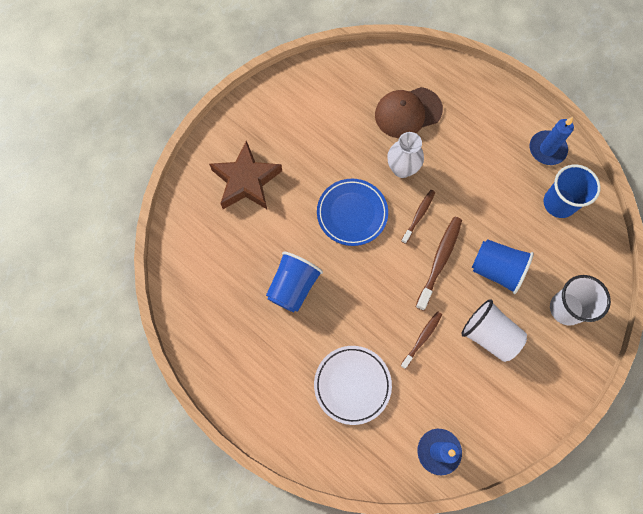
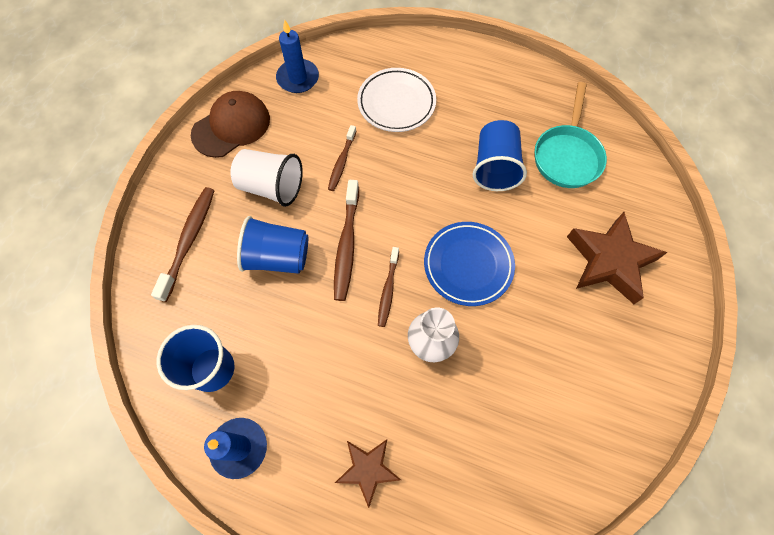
camera: 160 degrees right, 5 degrees down
brown cap [375,87,443,138] -> brown cap moved to [191,91,270,158]
white cup [550,275,611,326] -> brown toothbrush [151,187,215,302]
none -> brown star [335,440,401,508]
none -> turquoise pan [535,82,607,188]

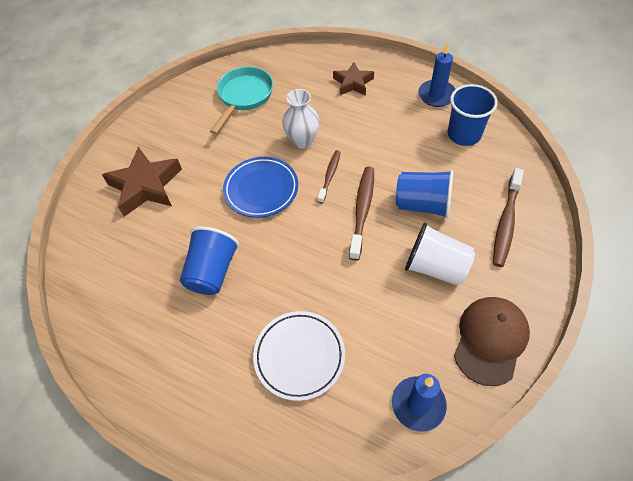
camera: 170 degrees left, 10 degrees down
brown cap [191,91,270,158] -> brown cap turned 150 degrees clockwise [454,297,530,386]
brown toothbrush [328,125,356,191] -> none
turquoise pan [535,82,607,188] -> turquoise pan moved to [210,67,273,134]

